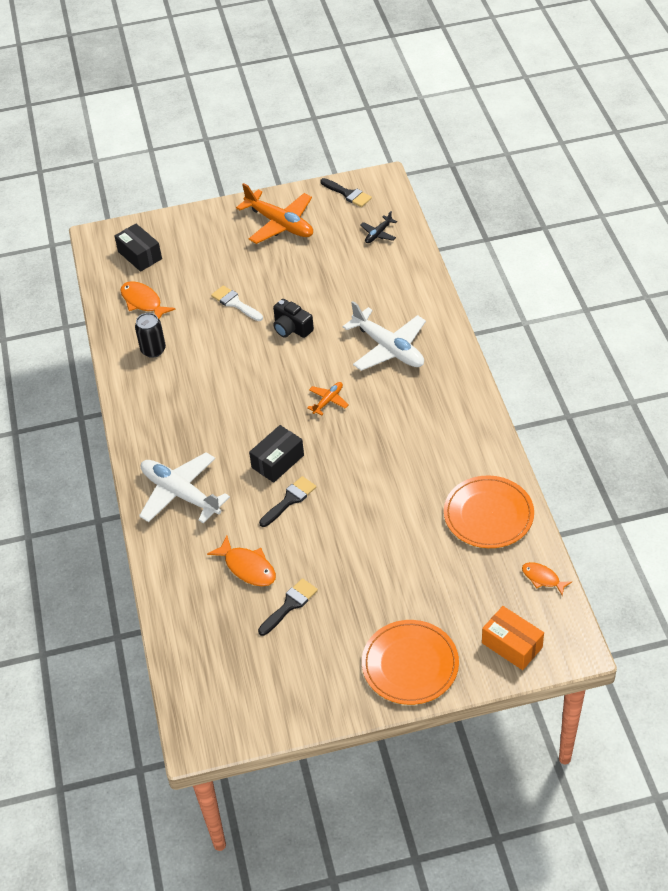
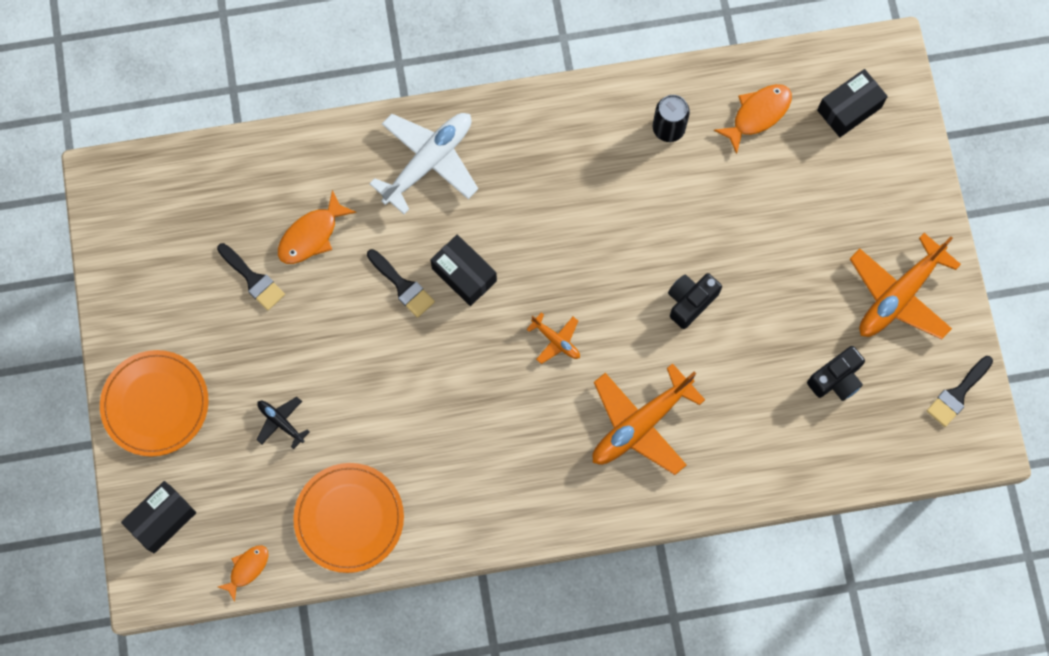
camera: 90 degrees right, 25 degrees up
white brush [211,285,263,321] -> none
white plane [343,301,426,371] -> orange plane [592,363,705,475]
black plane [360,211,397,243] -> black plane moved to [257,397,310,449]
orange box [482,606,544,670] -> black box [121,481,197,554]
none -> black camera [807,346,865,401]

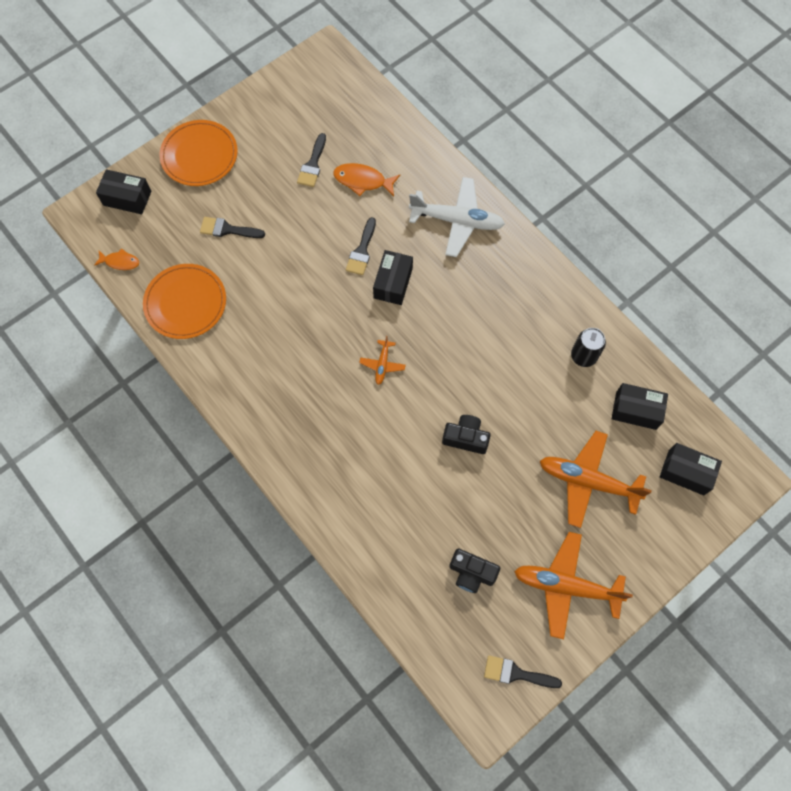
camera: 60 degrees right, 5 degrees down
black plane [257,397,310,449] -> black brush [200,217,265,238]
orange plane [592,363,705,475] -> orange plane moved to [540,431,652,528]
orange fish [714,84,792,154] -> black box [612,383,668,430]

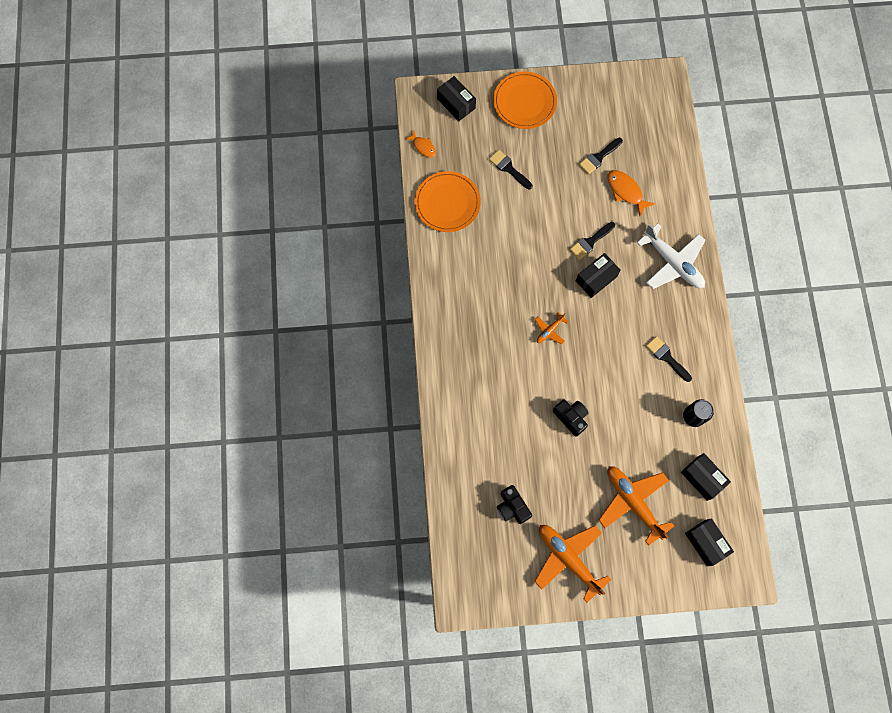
camera: 35 degrees right, 5 degrees up
black brush [484,655,562,688] -> black brush moved to [646,336,692,382]

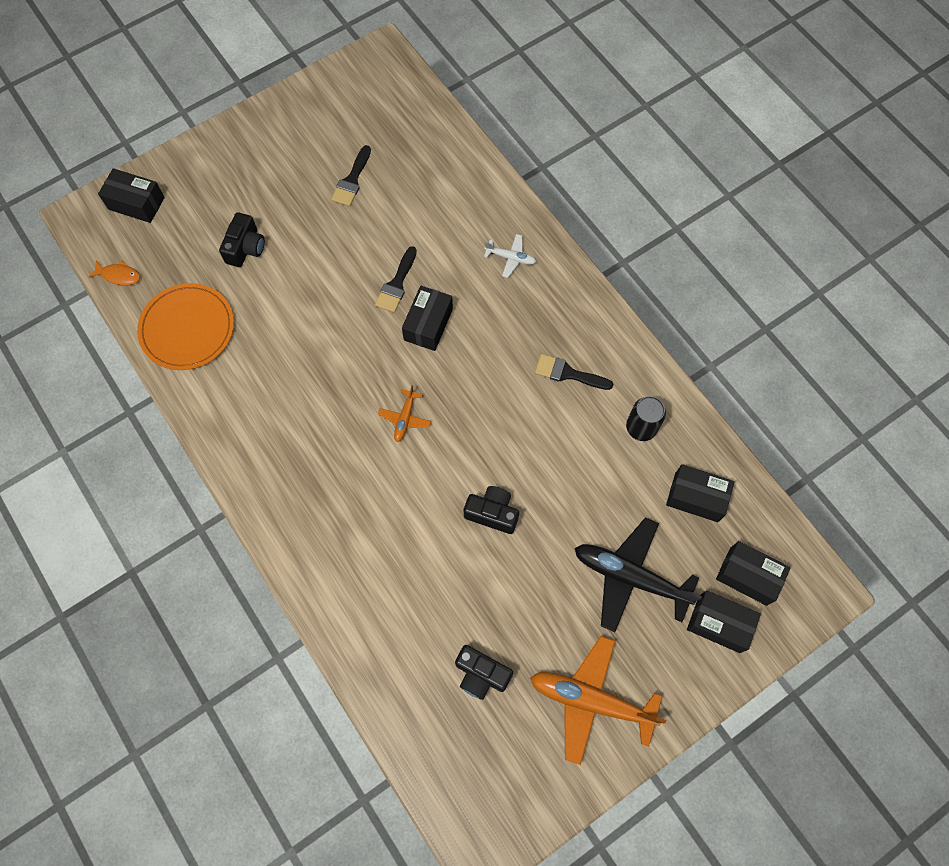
camera: 30 degrees left, 5 degrees down
black brush [489,150,533,190] -> black camera [219,212,265,267]
orange plate [493,72,557,129] -> none
orange plane [599,466,674,546] -> black plane [575,517,702,632]
orange fish [607,170,655,216] -> none
white plane [637,224,705,289] -> white plane [484,234,536,278], size x0.48
none -> black box [687,590,761,653]

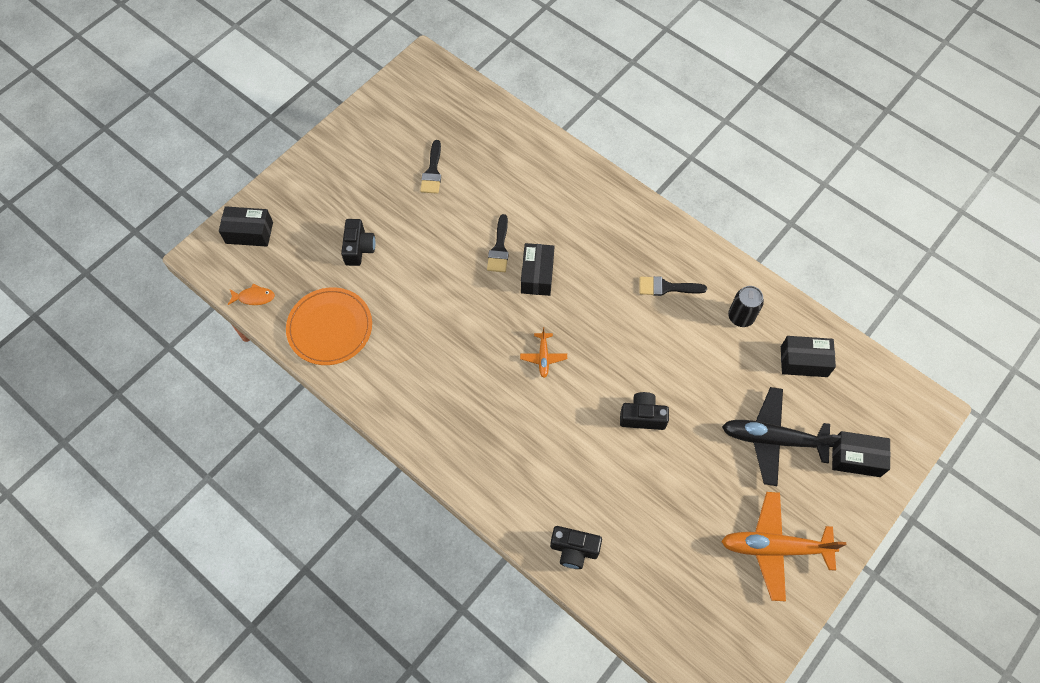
camera: 15 degrees left, 5 degrees down
black camera [455,645,513,700] -> black camera moved to [550,526,602,569]
white plane [484,234,536,278] -> none
black box [716,541,791,606] -> none

